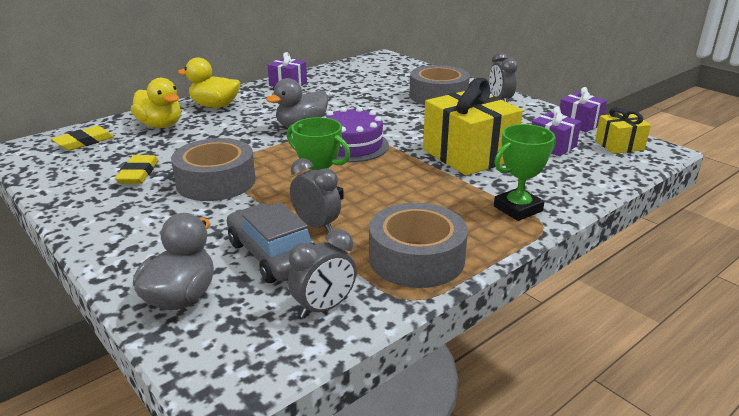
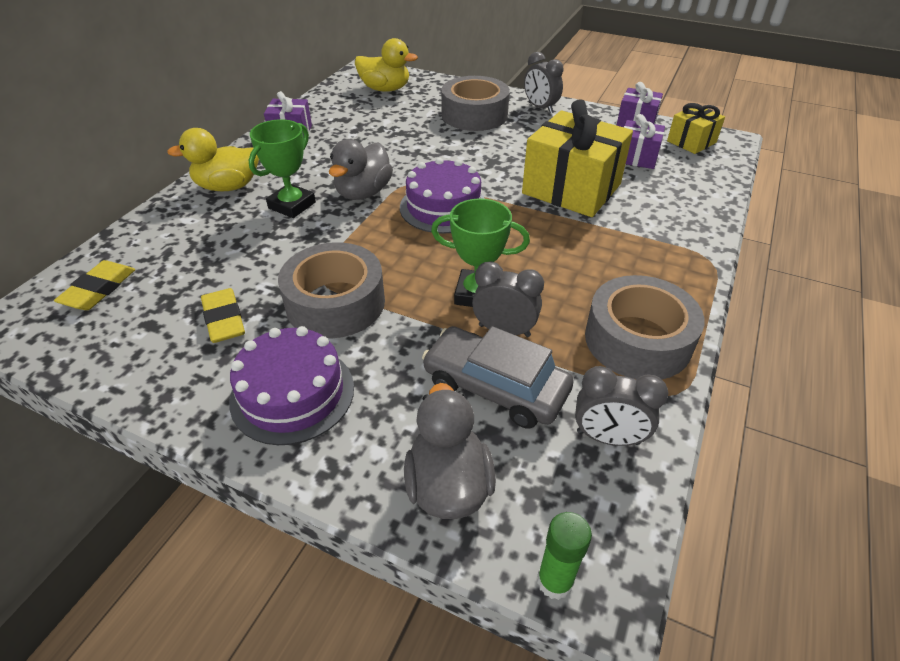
camera: 25 degrees left, 15 degrees up
yellow duck [131,78,181,128] -> yellow duck moved to [355,38,418,92]
grey clock [288,229,357,318] -> grey clock turned 75 degrees clockwise [575,366,668,446]
green trophy [494,124,556,221] -> green trophy moved to [248,119,316,218]
none -> purple cake [229,326,354,445]
none -> green glue stick [537,512,592,600]

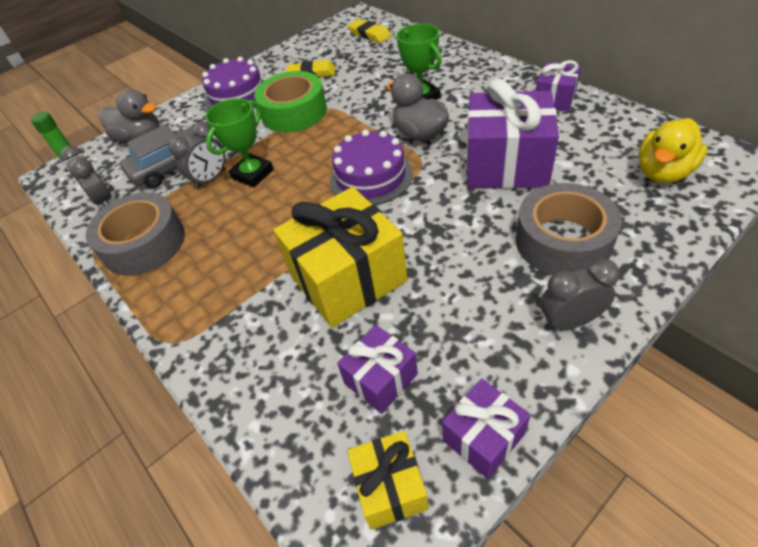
camera: 120 degrees right, 5 degrees up
yellow duck [167,128,259,191] -> none
grey tape [278,242,385,338] -> green tape [254,71,327,132]
grey clock [575,366,668,446] -> grey clock turned 75 degrees counterclockwise [60,146,112,206]
none -> purple gift [467,78,559,189]

